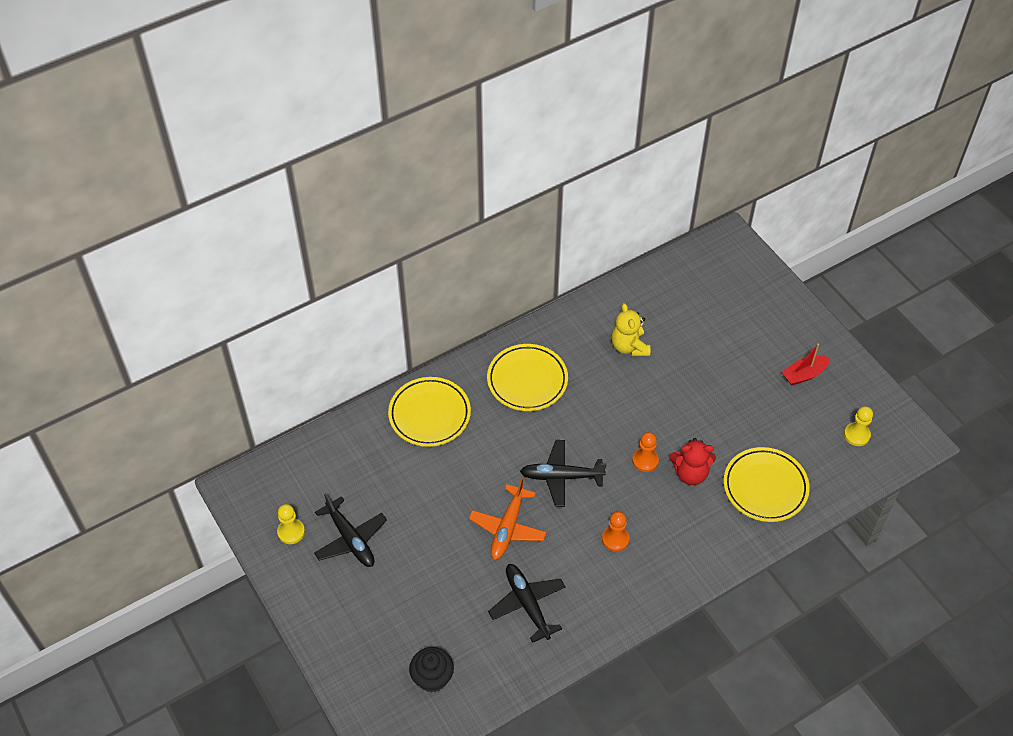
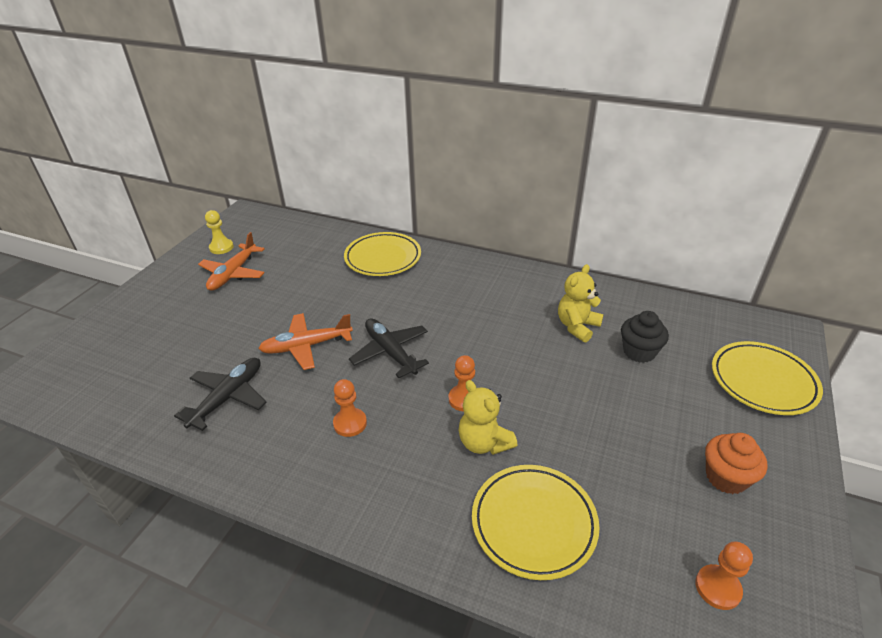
camera: 55 degrees right, 15 degrees down
black plane [314,493,387,567] -> orange plane [198,232,265,291]
black cupcake [409,647,454,692] -> black cupcake moved to [621,311,669,363]
yellow plate [487,344,568,411] -> yellow plate moved to [712,341,823,415]
red teddy bear [669,438,716,485] -> yellow teddy bear [459,380,517,455]
red boat [782,344,830,386] -> orange cupcake [705,433,767,494]
yellow pawn [844,406,873,446] -> orange pawn [695,541,753,610]

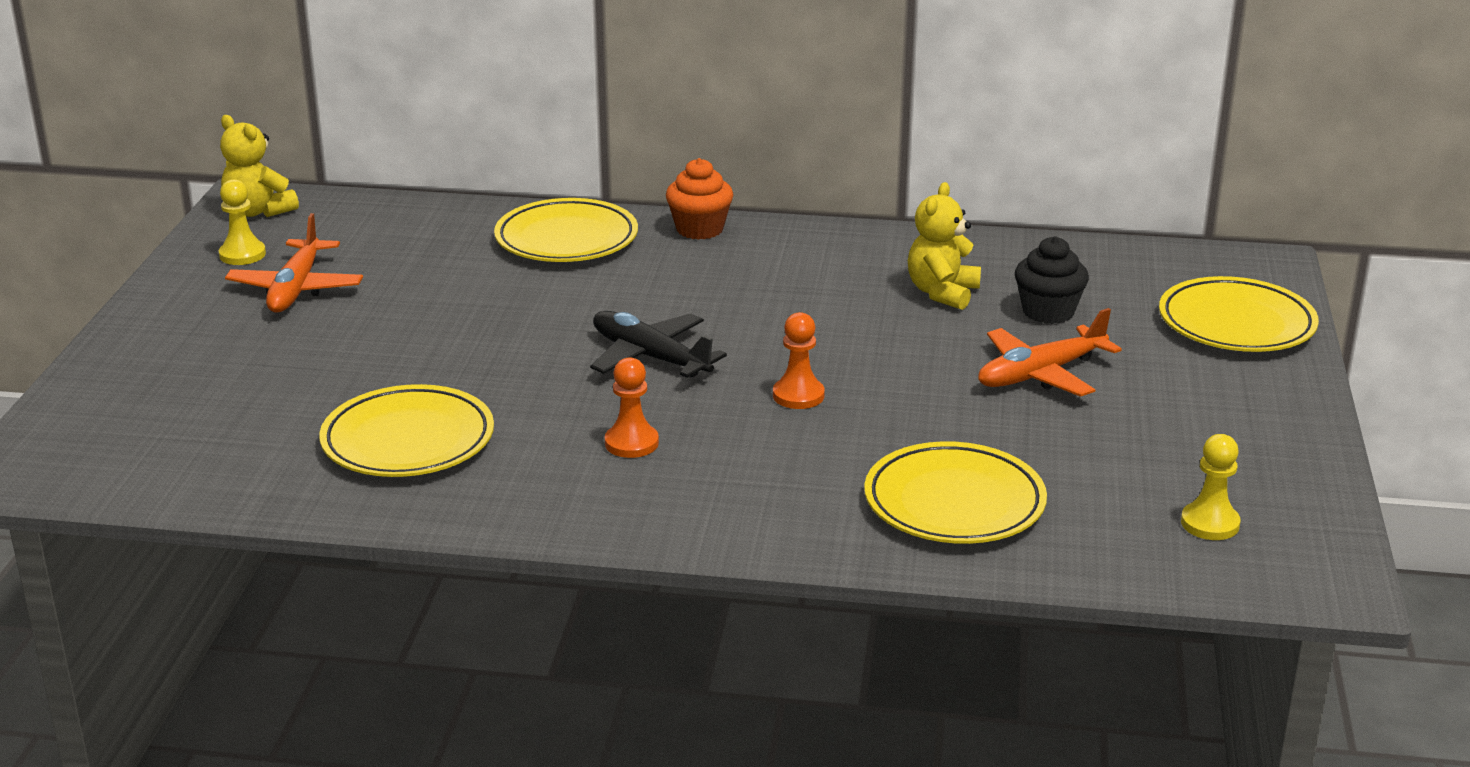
camera: 15 degrees left, 10 degrees down
black plane [174,358,266,431] -> yellow plate [319,384,494,477]
orange plane [258,313,353,370] -> orange plane moved to [978,308,1122,397]
yellow teddy bear [459,380,517,455] -> yellow teddy bear moved to [220,115,299,217]
orange pawn [695,541,753,610] -> yellow pawn [1181,434,1241,540]
orange cupcake [705,433,767,494] -> orange cupcake moved to [666,158,733,240]

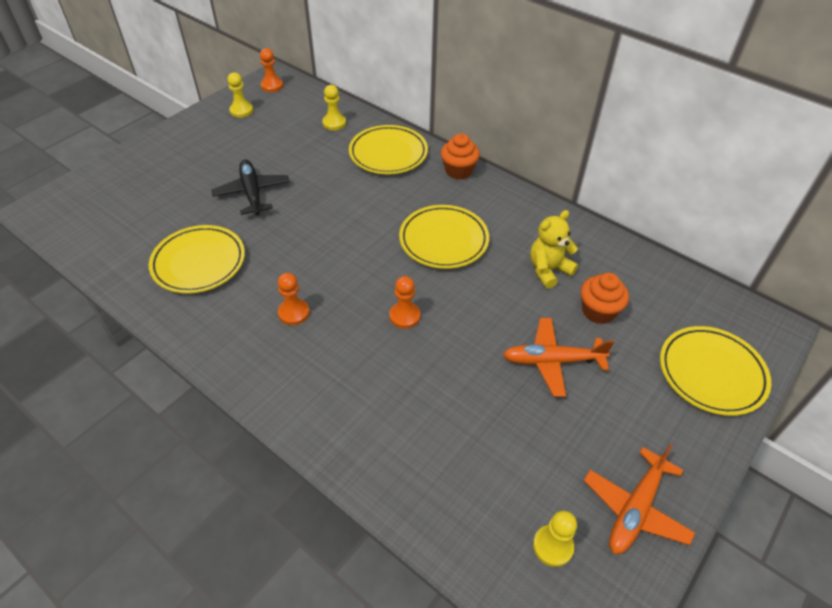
camera: 30 degrees right, 20 degrees up
yellow teddy bear [220,115,299,217] -> orange pawn [260,48,283,92]
orange plane [225,213,363,313] -> orange plane moved to [584,444,695,554]
black plane [590,311,727,378] -> black plane moved to [211,159,289,215]
yellow plate [864,441,1047,544] -> yellow plate moved to [399,205,489,269]
black cupcake [1015,236,1089,324] -> orange cupcake [580,273,629,324]
none -> yellow pawn [322,85,346,130]

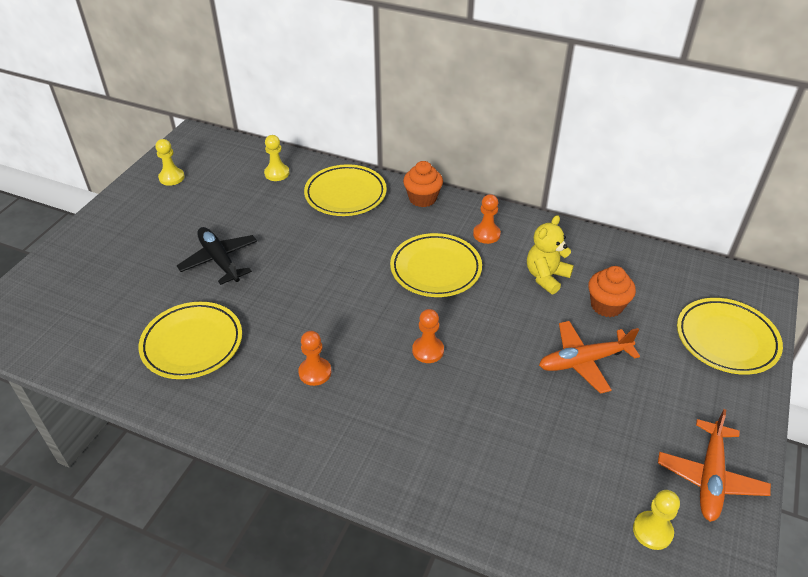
camera: 15 degrees left, 5 degrees down
orange pawn [260,48,283,92] -> orange pawn moved to [473,194,501,244]

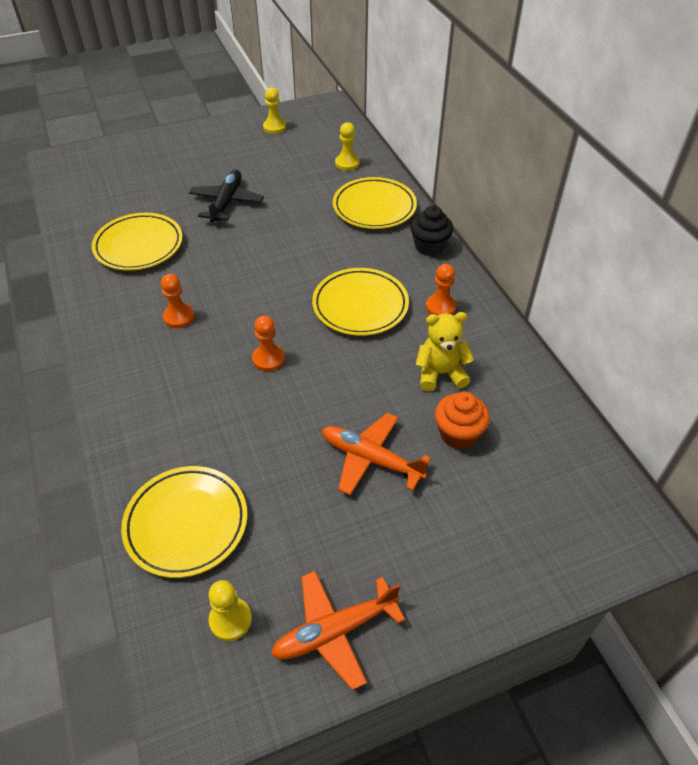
camera: 45 degrees right, 5 degrees up
orange cupcake [403,161,443,207] -> black cupcake [410,205,453,256]
yellow plate [677,298,783,375] -> yellow plate moved to [121,466,248,578]

